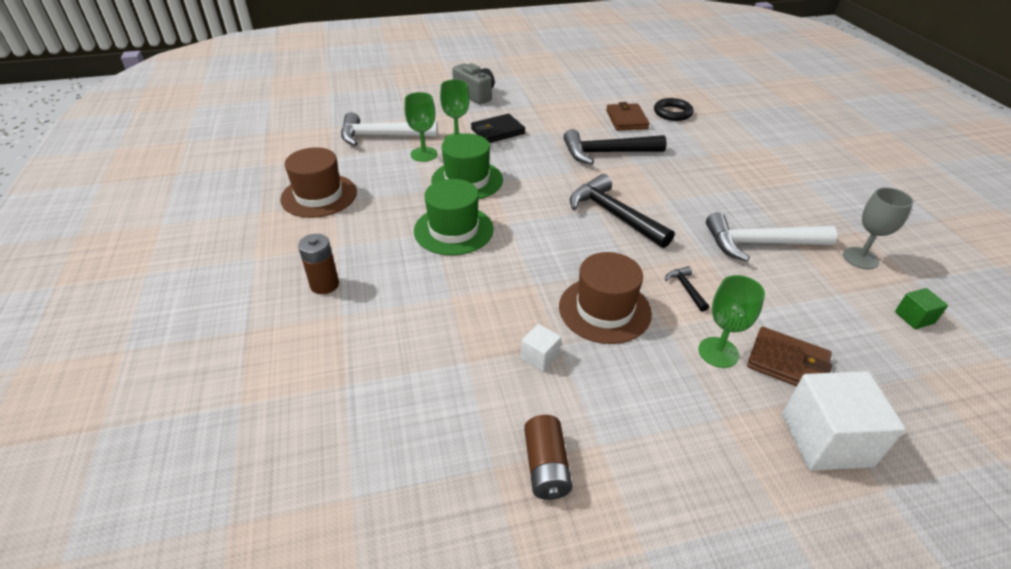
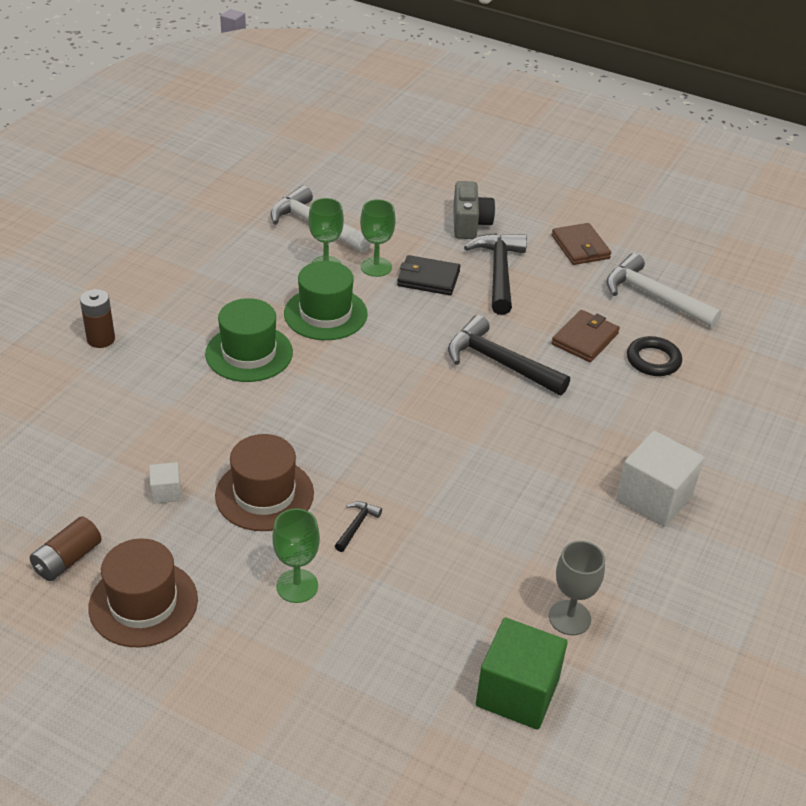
camera: 40 degrees right, 0 degrees up
brown hat [280,147,357,218] -> brown hat moved to [88,539,198,647]
black hammer [570,174,674,248] -> black hammer moved to [464,233,527,315]
white hammer [706,212,837,262] -> white hammer moved to [606,253,722,328]
brown wallet [747,327,832,386] -> brown wallet moved to [552,223,611,265]
white cube [782,371,906,471] -> white cube moved to [616,431,704,527]
green cube [895,288,948,329] -> green cube [476,618,567,730], size x2.08

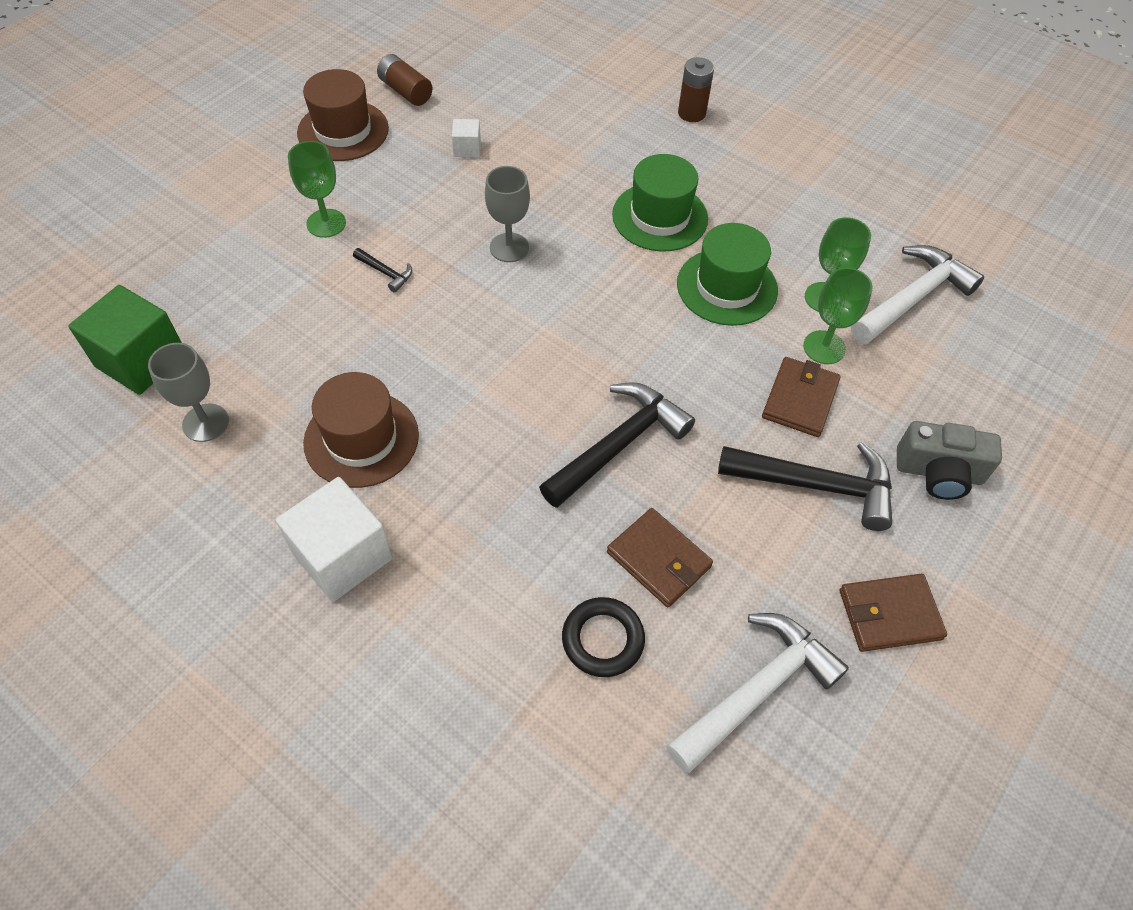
camera: 100 degrees right, 15 degrees up
brown hat [215,434,314,531] -> brown hat moved to [303,372,419,488]
black wallet [397,255,460,295] -> brown wallet [762,357,841,437]
none -> grey goblet [485,166,530,262]

